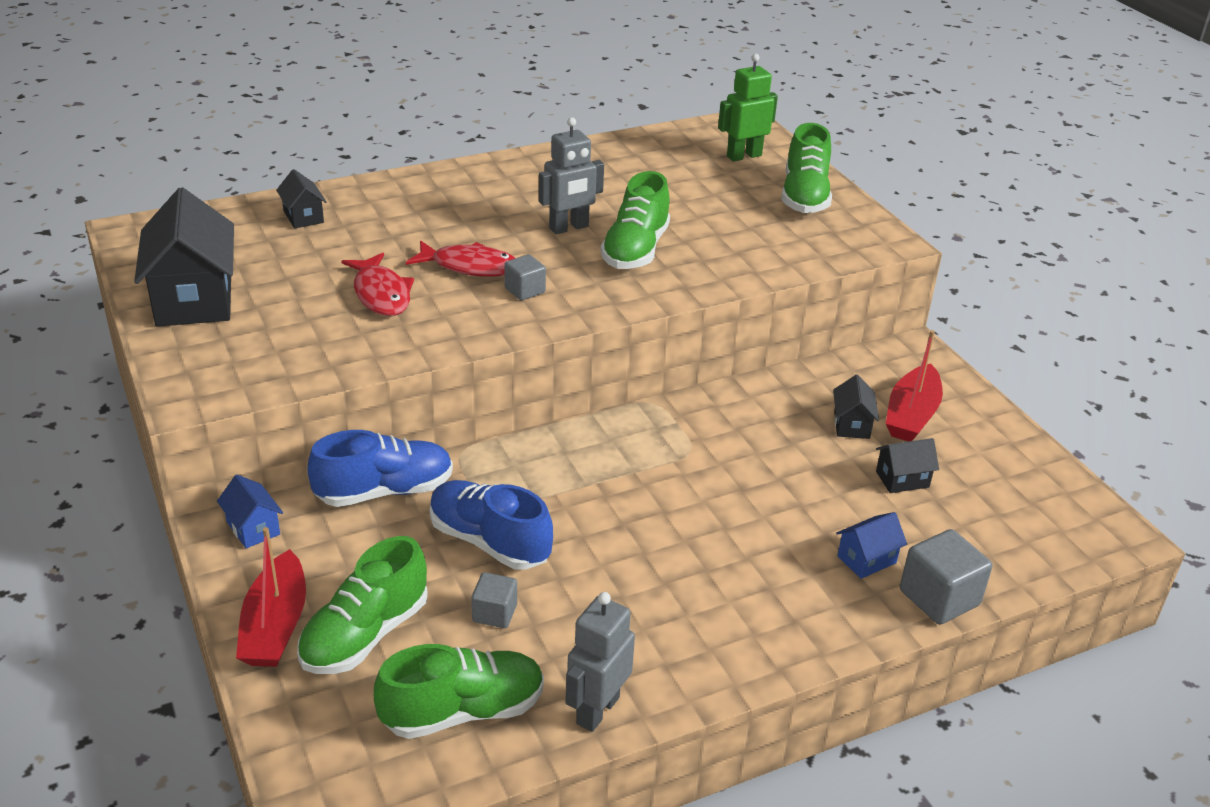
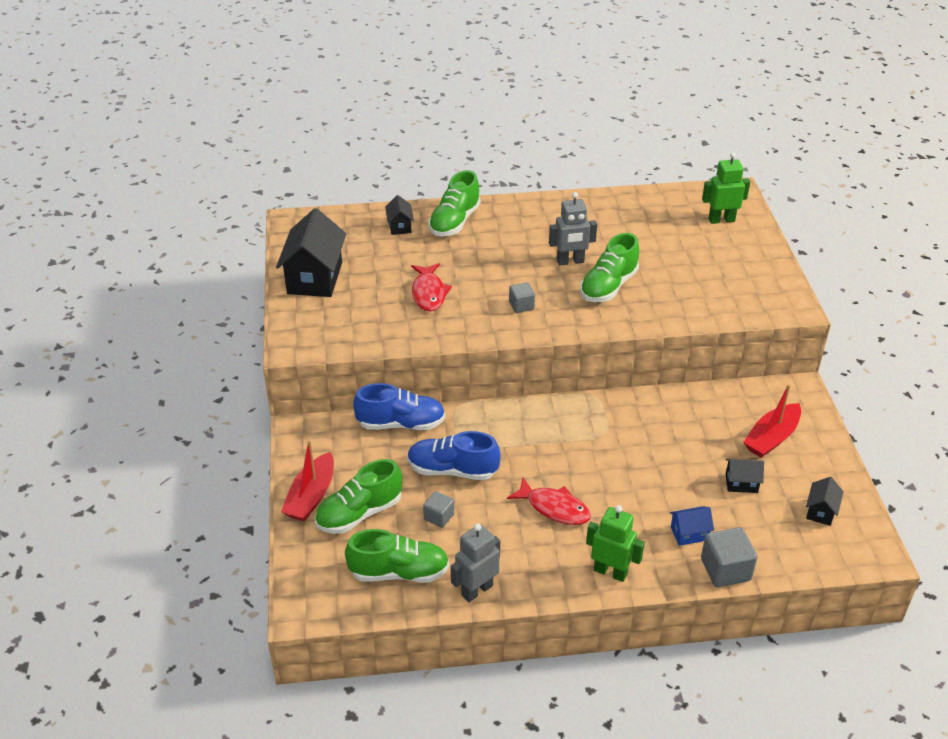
camera: 20 degrees right, 5 degrees up
blue house [217,475,283,549] -> none
red fish [406,240,515,277] -> red fish moved to [507,477,591,525]
blue shoe [430,480,553,570] -> blue shoe turned 45 degrees counterclockwise [407,431,501,480]
green shoe [781,123,832,213] -> green shoe moved to [428,170,481,236]
black house [833,375,879,439] -> black house moved to [806,477,843,526]
none -> green robot [586,505,645,582]

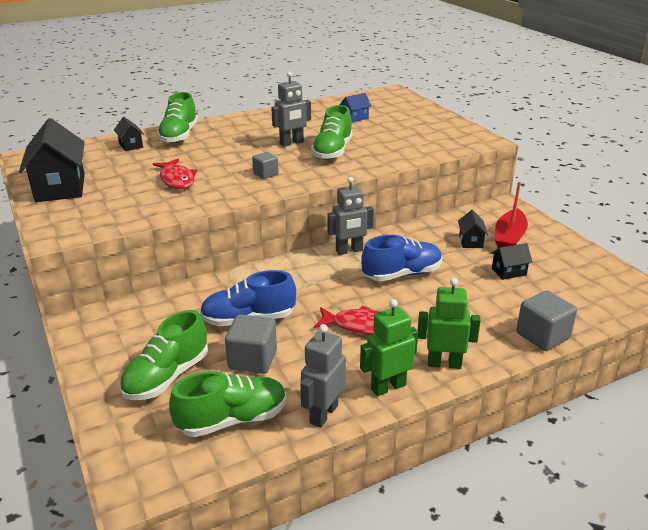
camera: 20 degrees left, 10 degrees down
red boat [281,440,334,521] -> none
blue shoe [353,383,445,430] -> blue shoe moved to [361,235,442,281]
grey cube [423,491,454,528] -> grey cube [225,314,277,374], size x1.66
blue house [670,506,714,546] -> blue house moved to [340,93,371,123]
green robot [702,152,750,224] -> green robot moved to [360,299,418,396]
black house [806,477,843,526] -> black house moved to [458,210,488,248]
none -> grey robot [327,177,374,255]

